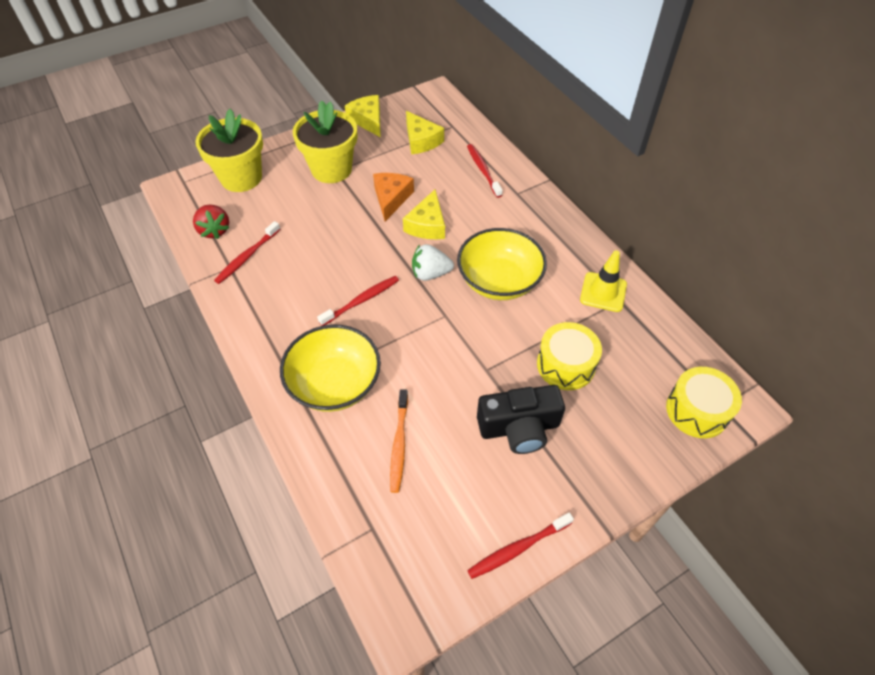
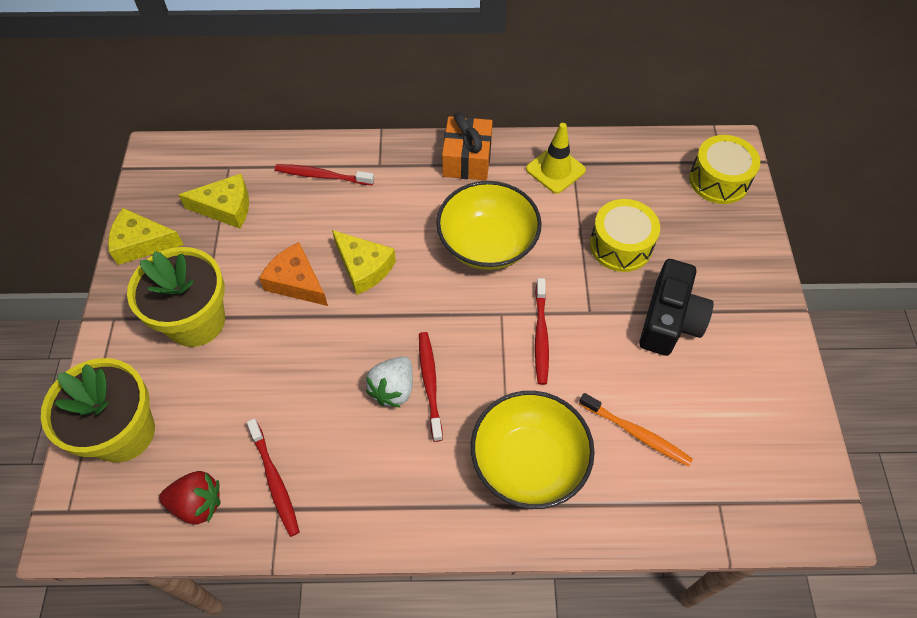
camera: 60 degrees left, 5 degrees up
white strawberry [412,244,454,281] -> white strawberry moved to [366,356,413,407]
red toothbrush [467,513,574,579] -> red toothbrush moved to [535,278,549,385]
none -> orange gift [442,112,493,181]

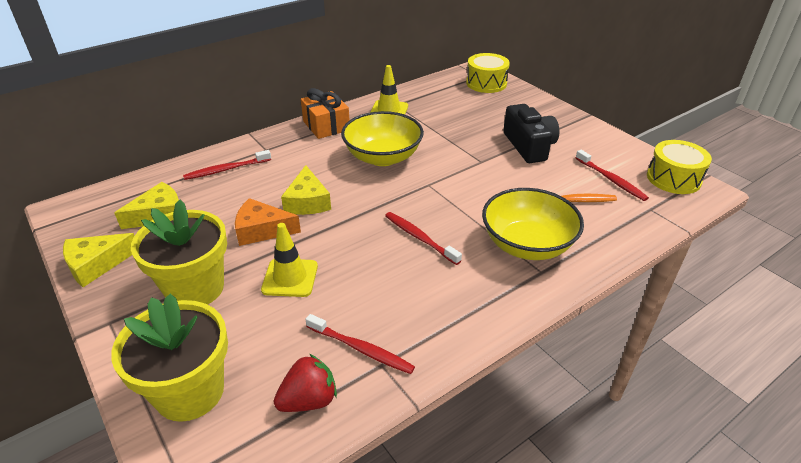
camera: 35 degrees left, 20 degrees down
yellow cheese [332,230,396,295] -> yellow cheese turned 75 degrees clockwise [281,165,331,215]
white strawberry [366,356,413,407] -> none
red toothbrush [535,278,549,385] -> red toothbrush moved to [576,150,649,201]
yellow drum [590,199,660,272] -> yellow drum moved to [647,140,712,194]
none -> yellow traffic cone [261,223,318,297]

